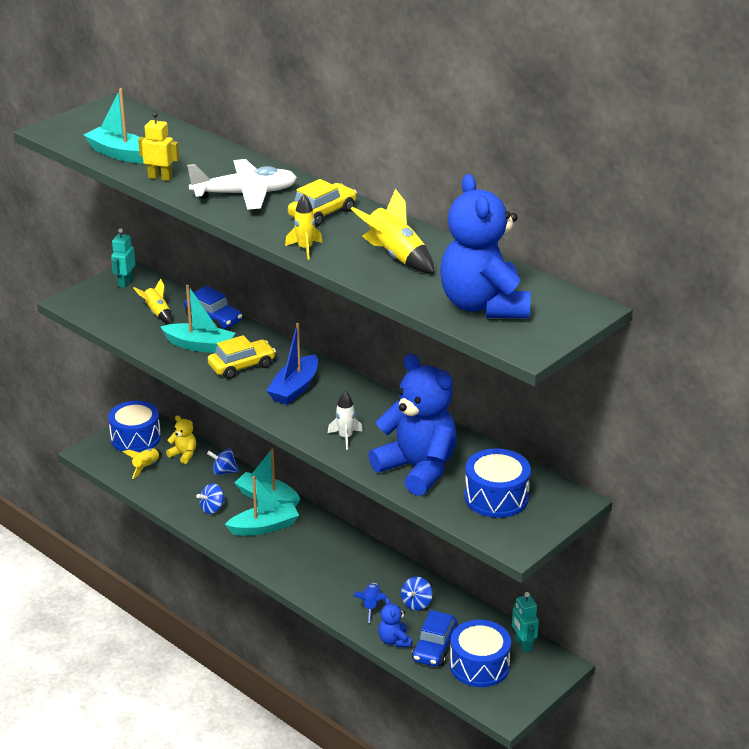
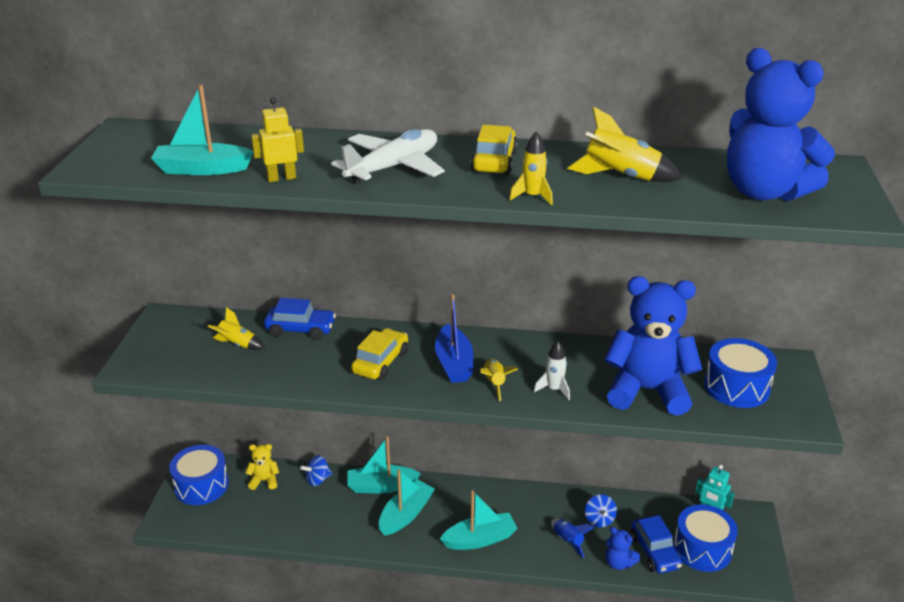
camera: 35 degrees left, 0 degrees up
turquoise robot [111,228,135,288] -> none
yellow rocket [123,448,161,479] -> yellow rocket moved to [480,359,518,401]
turquoise boat [160,285,235,353] -> turquoise boat moved to [440,490,518,550]
blue spinning top [197,483,226,514] -> none

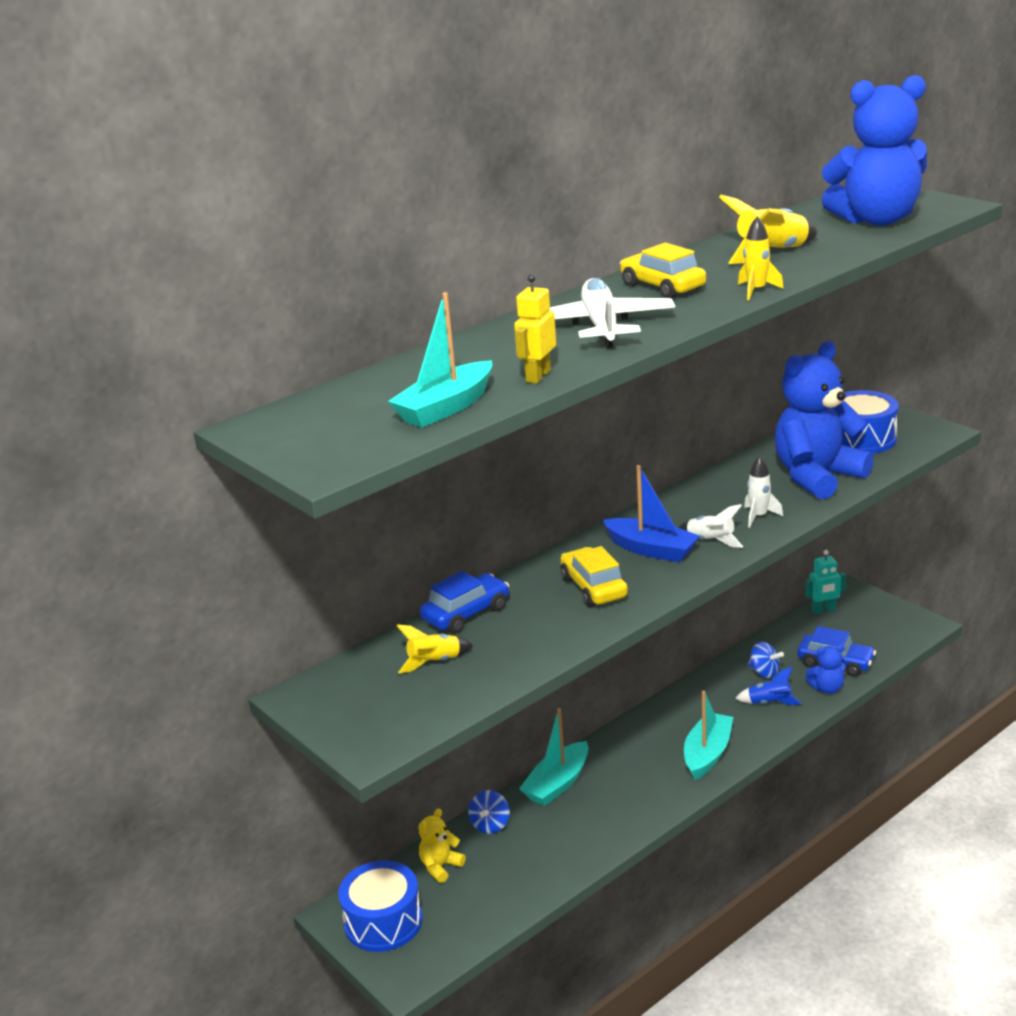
camera: 45 degrees left, 5 degrees down
turquoise boat [379,469,435,536] -> none
yellow rocket [480,359,518,401] -> white rocket [678,504,743,548]
blue drum [673,504,738,572] -> none

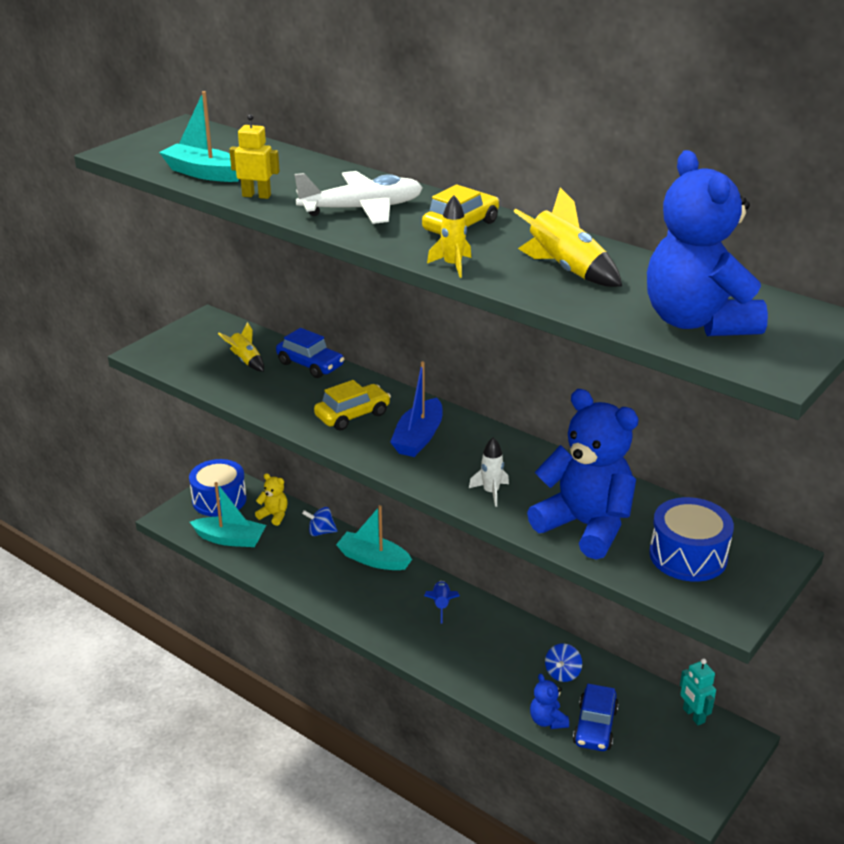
camera: 75 degrees right, 5 degrees up
white rocket [678,504,743,548] -> none
turquoise boat [684,691,733,780] -> turquoise boat moved to [190,482,266,547]
blue rocket [735,667,802,705] -> blue rocket moved to [424,581,460,623]

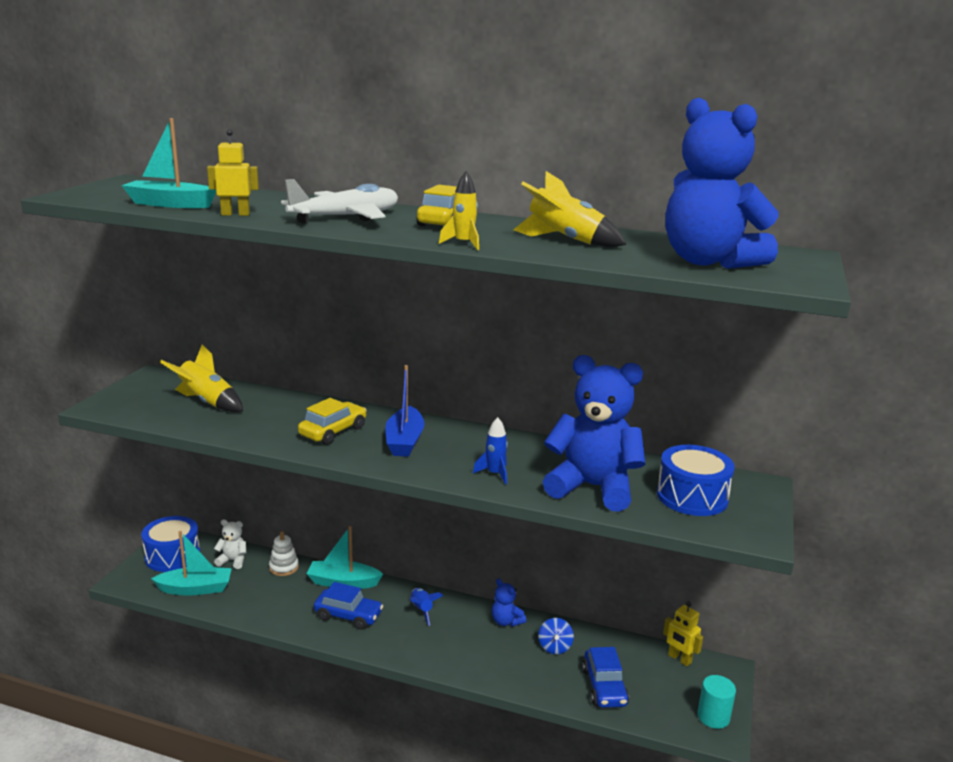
camera: 20 degrees left, 10 degrees down
yellow rocket [218,322,264,372] -> yellow rocket [160,345,243,412], size x1.59
yellow teddy bear [255,473,288,526] -> white teddy bear [214,519,247,569]
blue car [276,328,344,378] -> blue car moved to [314,582,383,630]
blue spinning top [302,507,338,536] -> white stacking toy [269,531,299,576]
white rocket [469,437,509,507] -> blue rocket [473,417,508,485]
blue teddy bear [530,674,569,729] -> blue teddy bear moved to [492,579,526,627]
turquoise robot [680,658,716,725] -> yellow robot [663,601,703,667]
none -> turquoise cylinder [697,675,736,729]

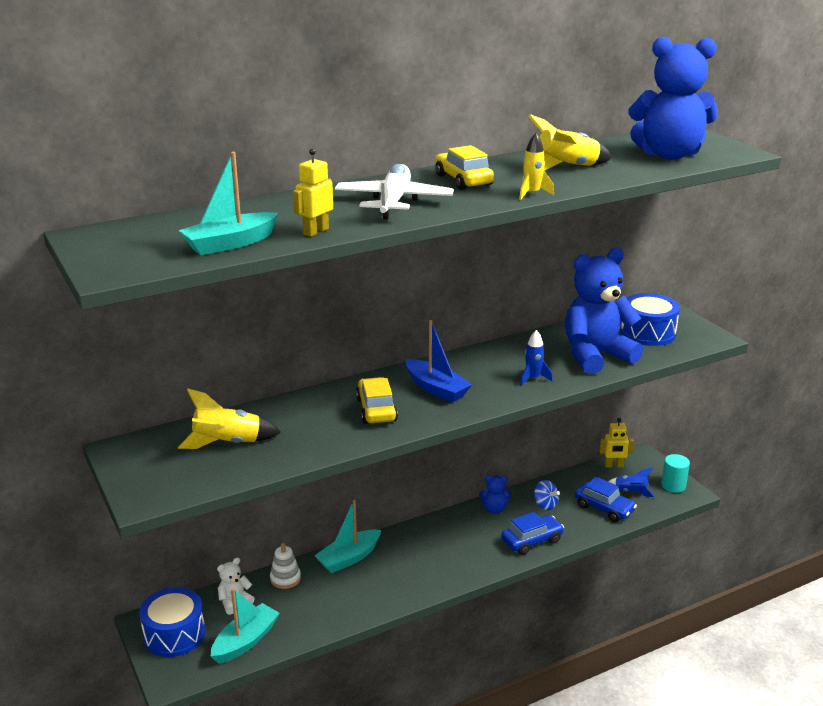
camera: 45 degrees left, 5 degrees up
blue car [314,582,383,630] -> blue car moved to [501,512,564,555]
blue rocket [410,588,444,626] -> blue rocket moved to [608,468,655,497]

